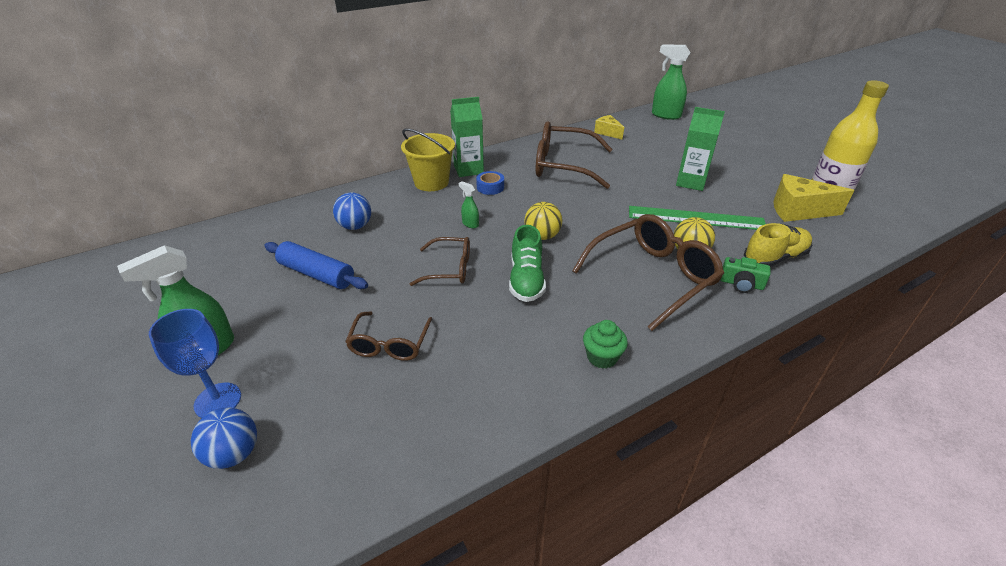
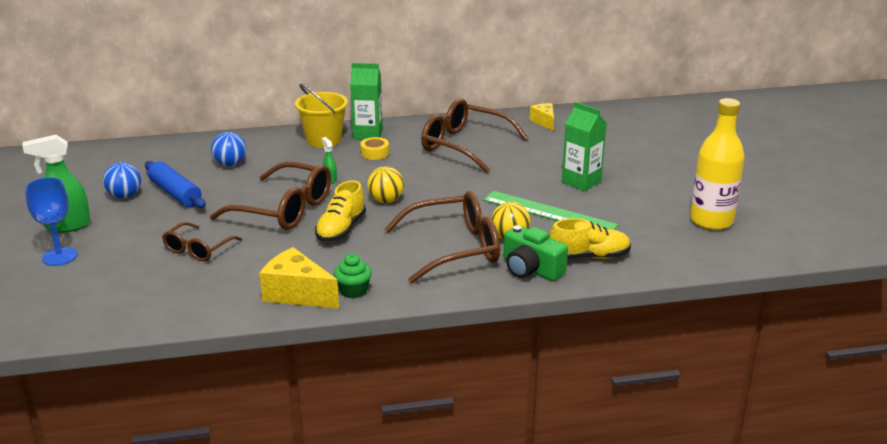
camera: 20 degrees right, 10 degrees down
blue ball [191,407,257,469] -> blue ball moved to [103,162,141,199]
brown glasses [410,237,470,286] -> brown glasses [210,162,331,230], size x1.76
blue tape [476,171,504,195] -> yellow tape [360,137,389,160]
green shoe [509,225,546,302] -> yellow shoe [315,180,366,242]
green spray bottle [652,44,691,120] -> none
green camera [720,257,770,293] -> green camera [504,225,568,281], size x1.55
yellow cheese [774,174,854,222] -> yellow cheese moved to [259,247,339,308]

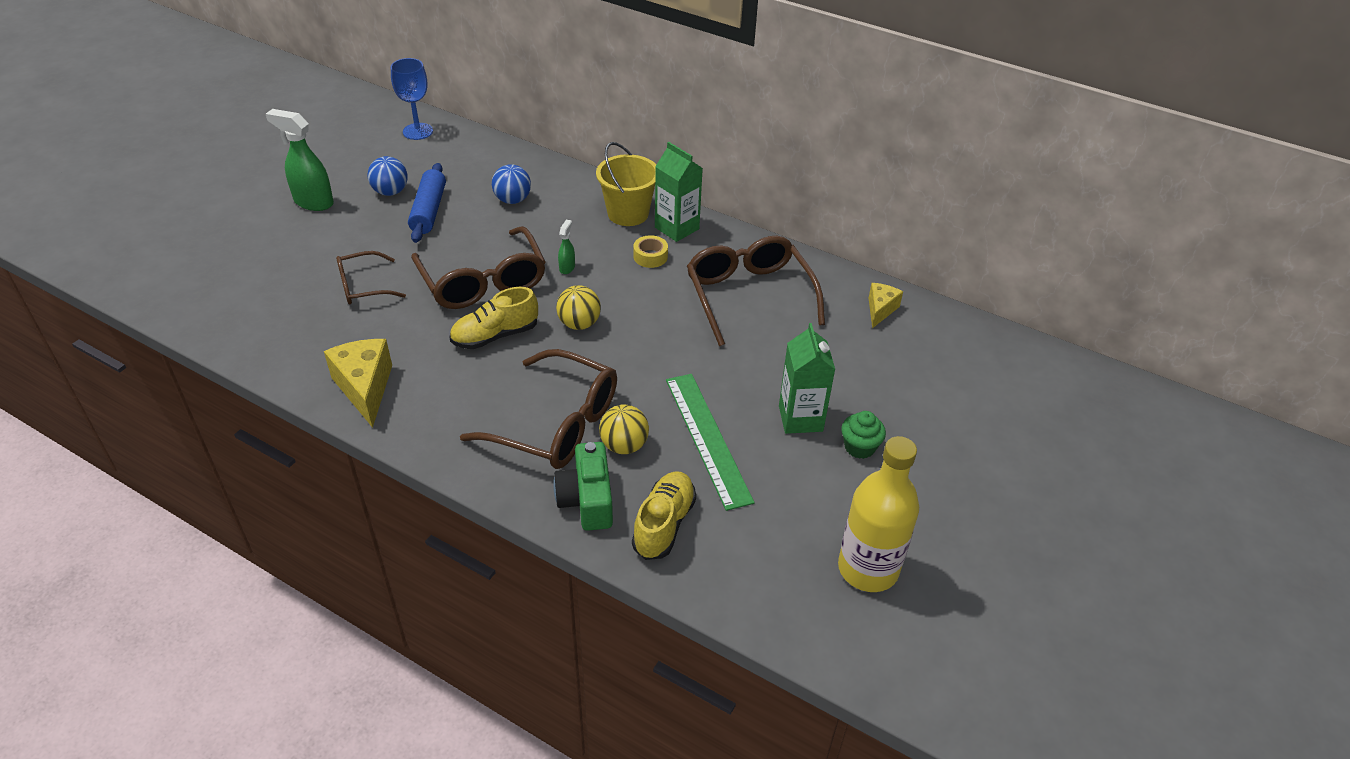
camera: 40 degrees right, 15 degrees up
blue goblet [25,177,77,266] -> blue goblet moved to [391,58,433,140]
green cupcake [334,254,372,299] -> green cupcake moved to [841,411,886,459]
yellow shoe [549,218,631,259] -> yellow shoe turned 105 degrees counterclockwise [632,471,696,560]

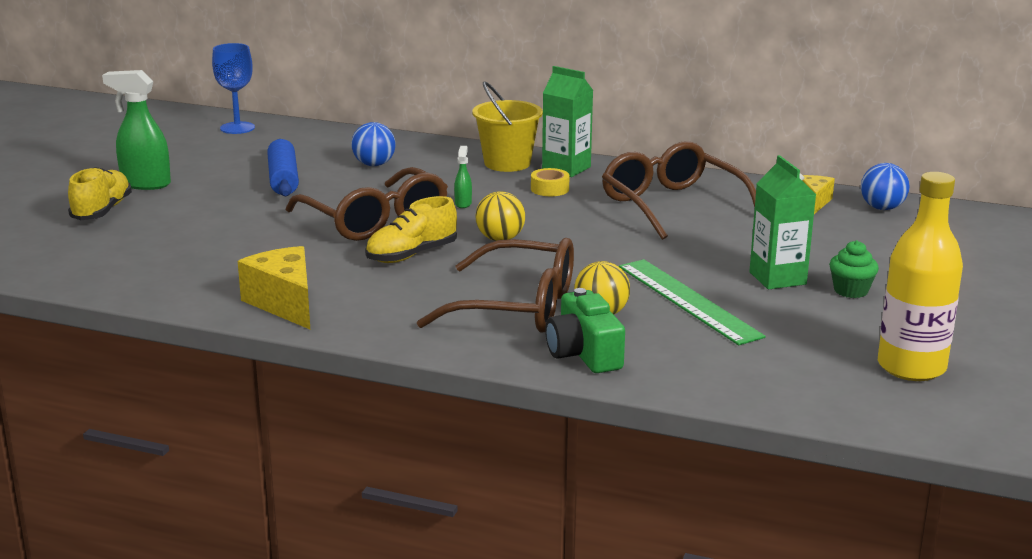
camera: 10 degrees left, 20 degrees down
brown glasses [336,251,406,305] -> none
blue ball [367,156,408,196] -> blue ball moved to [861,163,910,210]
yellow shoe [632,471,696,560] -> yellow shoe moved to [68,167,132,220]

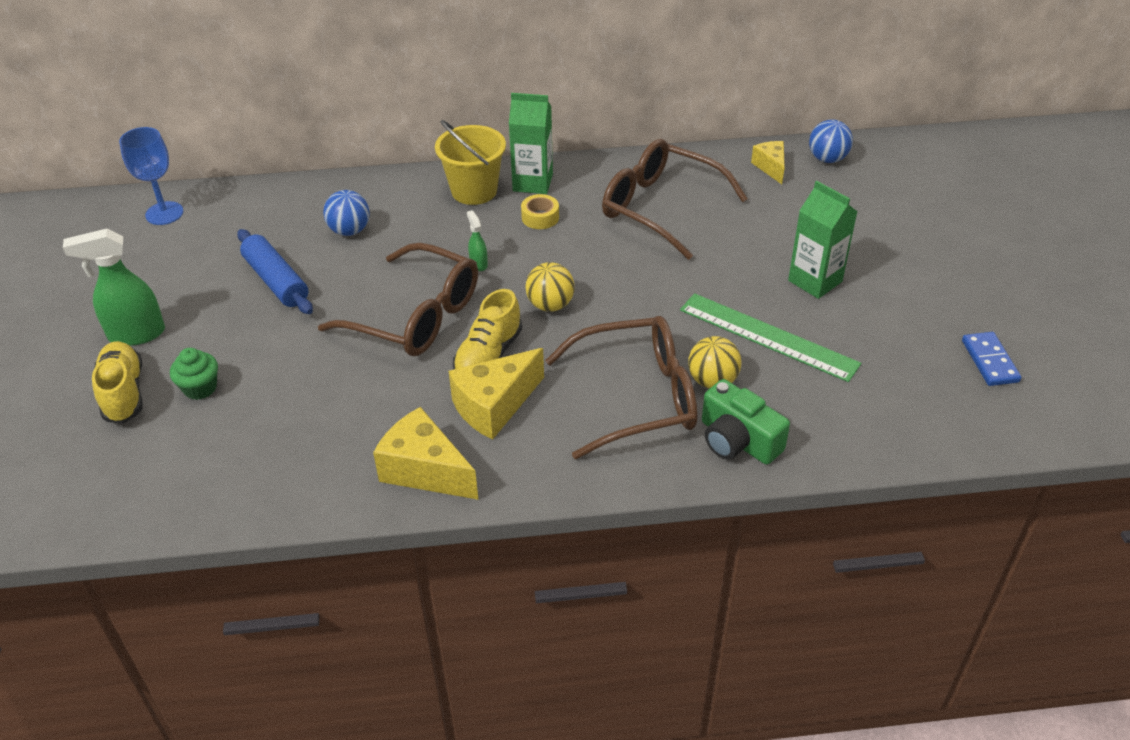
camera: 25 degrees left, 20 degrees up
green cupcake [829,240,879,298] -> green cupcake moved to [170,348,218,400]
yellow bottle [878,172,963,381] -> blue domino [962,332,1021,386]
none -> yellow cheese [449,348,544,440]

